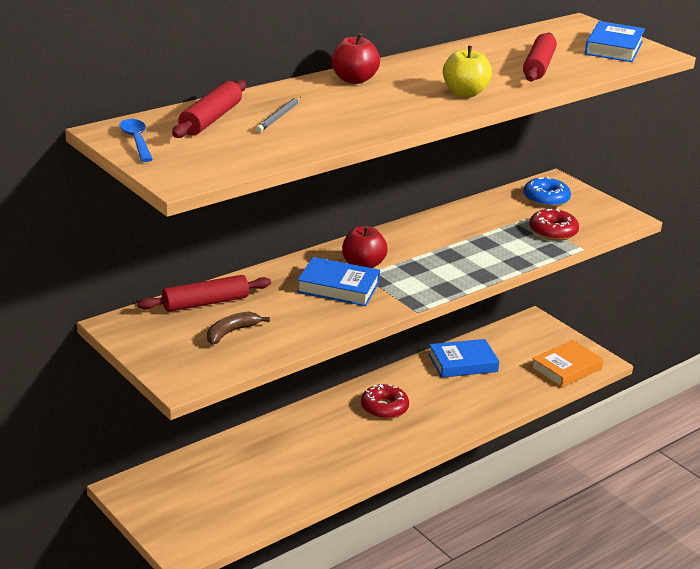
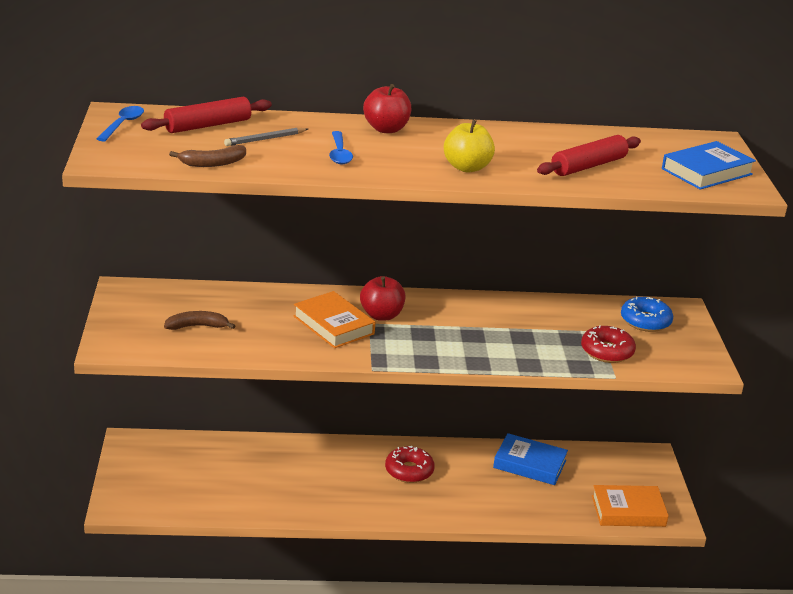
camera: 35 degrees right, 0 degrees up
red rolling pin [138,275,271,312] -> none
blue book [297,257,380,306] -> orange book [294,291,375,348]
none -> brown banana [169,145,246,167]
none -> blue spoon [329,131,353,165]

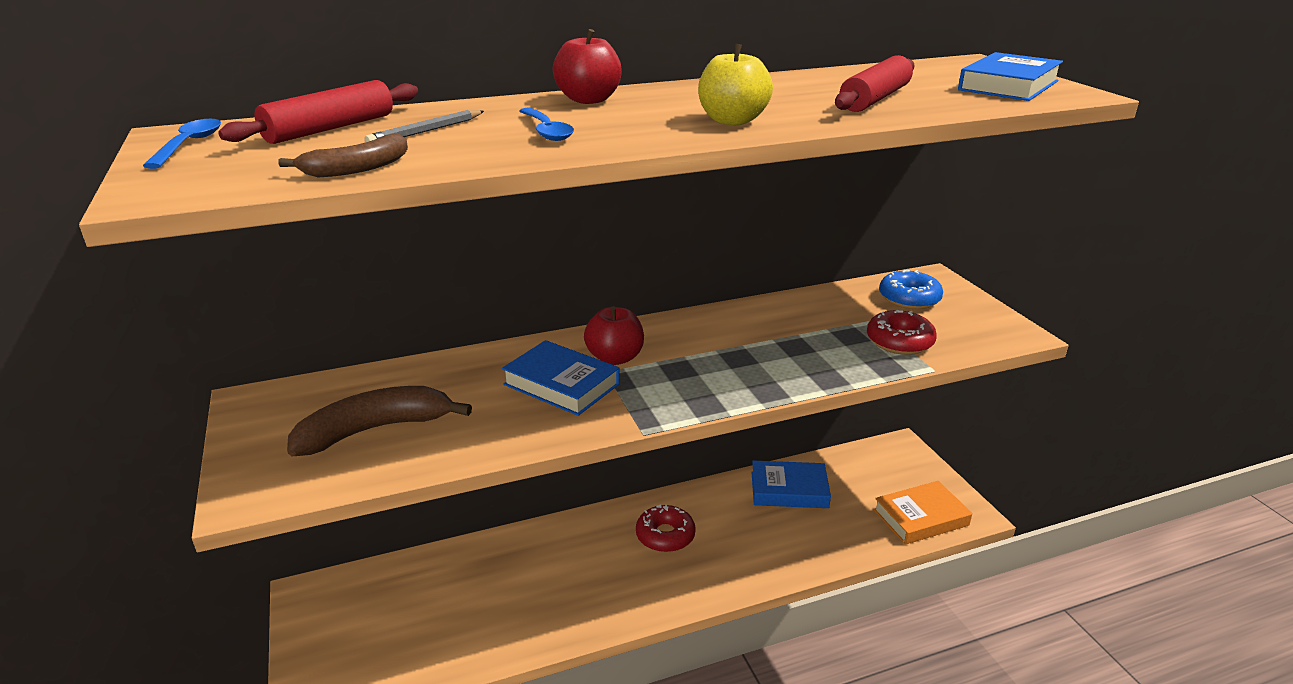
camera: 15 degrees left, 0 degrees up
brown banana [164,311,235,330] -> brown banana [287,386,472,456], size x1.72
orange book [294,291,375,348] -> blue book [502,340,620,416]

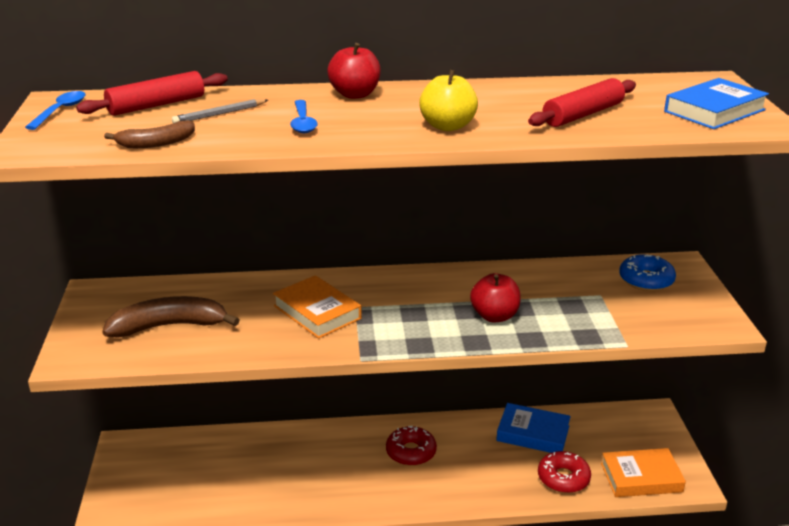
camera: 15 degrees right, 0 degrees up
blue book [502,340,620,416] -> orange book [273,275,362,339]
red apple [584,306,644,365] -> red apple moved to [470,273,521,322]
red donut [867,310,937,355] -> red donut moved to [538,451,591,493]

